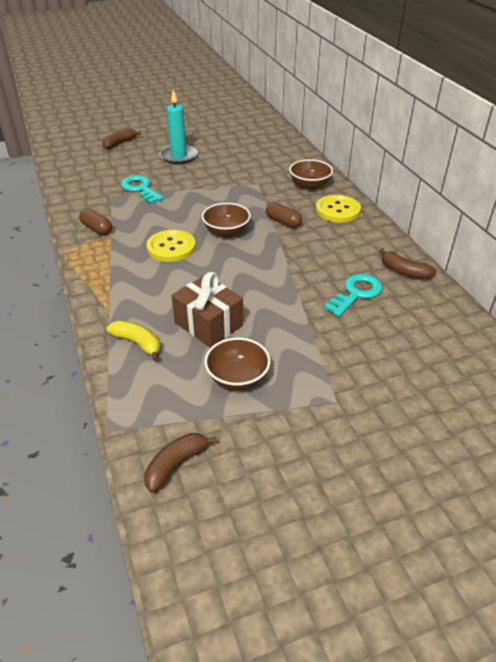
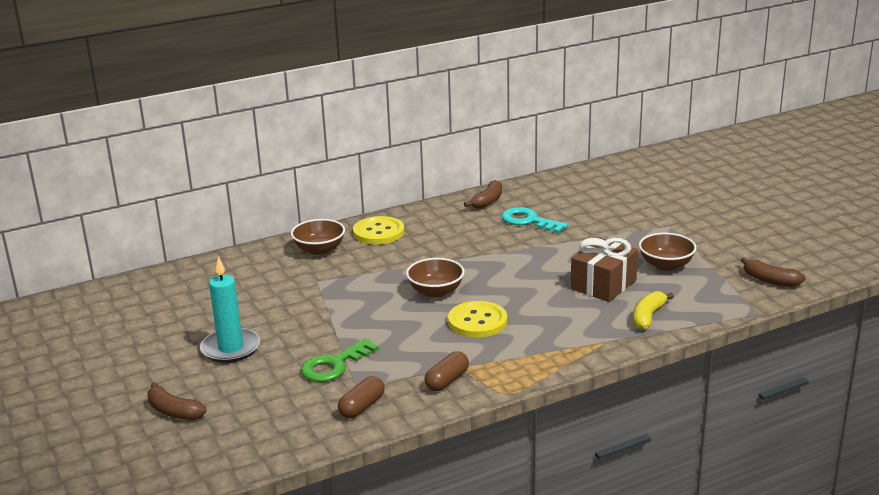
camera: 95 degrees left, 15 degrees down
turquoise key [121,175,164,204] -> green key [301,338,379,382]
brown capsule [266,202,302,228] -> brown capsule moved to [338,376,385,418]

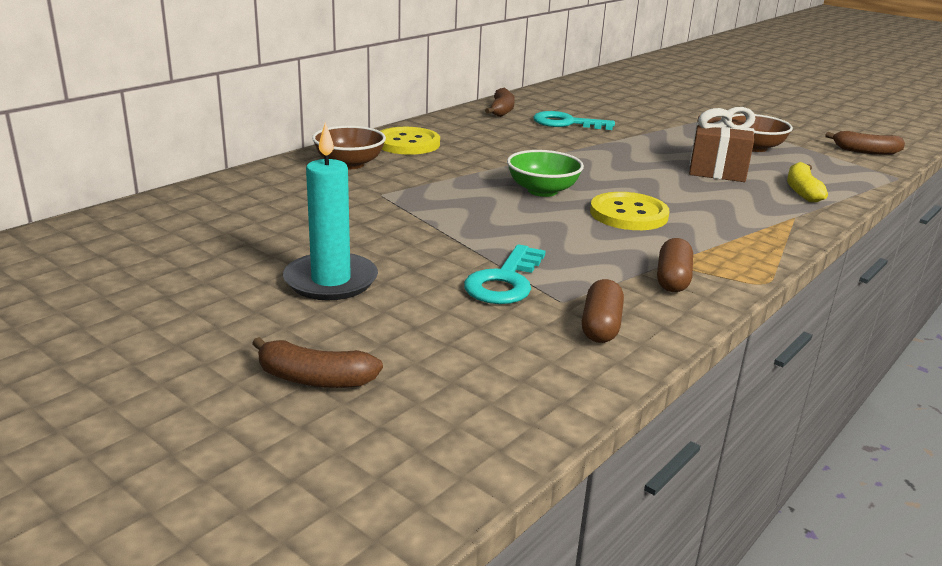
camera: 25 degrees left, 0 degrees up
green key [301,338,379,382] -> turquoise key [464,244,546,304]
brown bowl [406,258,465,298] -> green bowl [507,150,584,197]

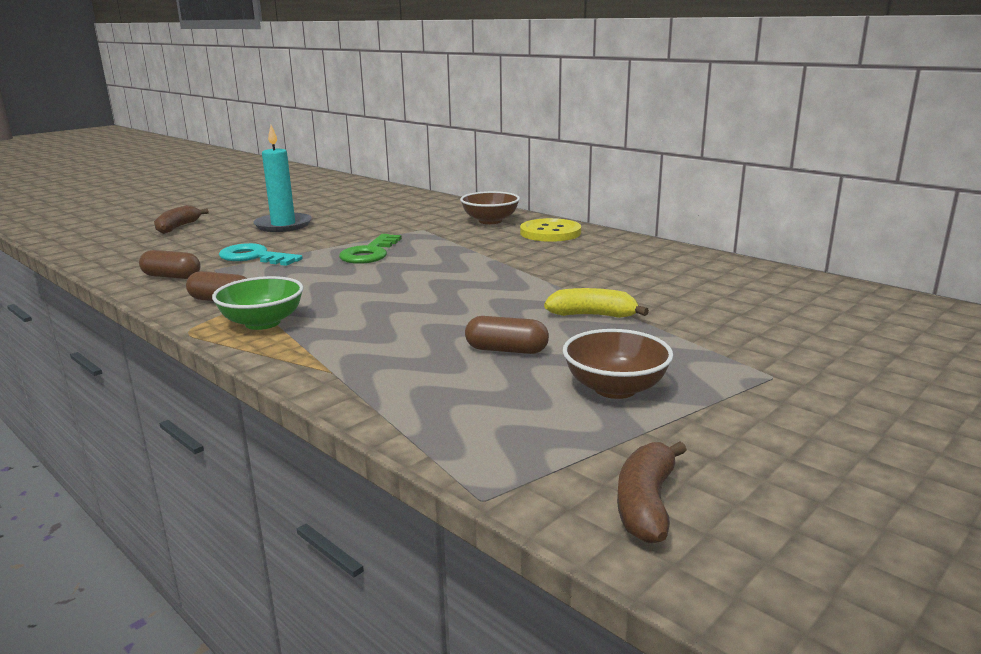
camera: 95 degrees right, 5 degrees down
brown banana [485,88,515,117] -> none
green bowl [507,150,584,197] -> green bowl moved to [212,276,304,330]
turquoise key [533,111,615,130] -> none
yellow button [590,192,670,230] -> none
brown gift [689,107,755,182] -> brown capsule [465,316,549,354]
yellow banana [787,162,828,202] -> yellow banana moved to [544,288,649,318]
none -> green key [339,234,402,264]

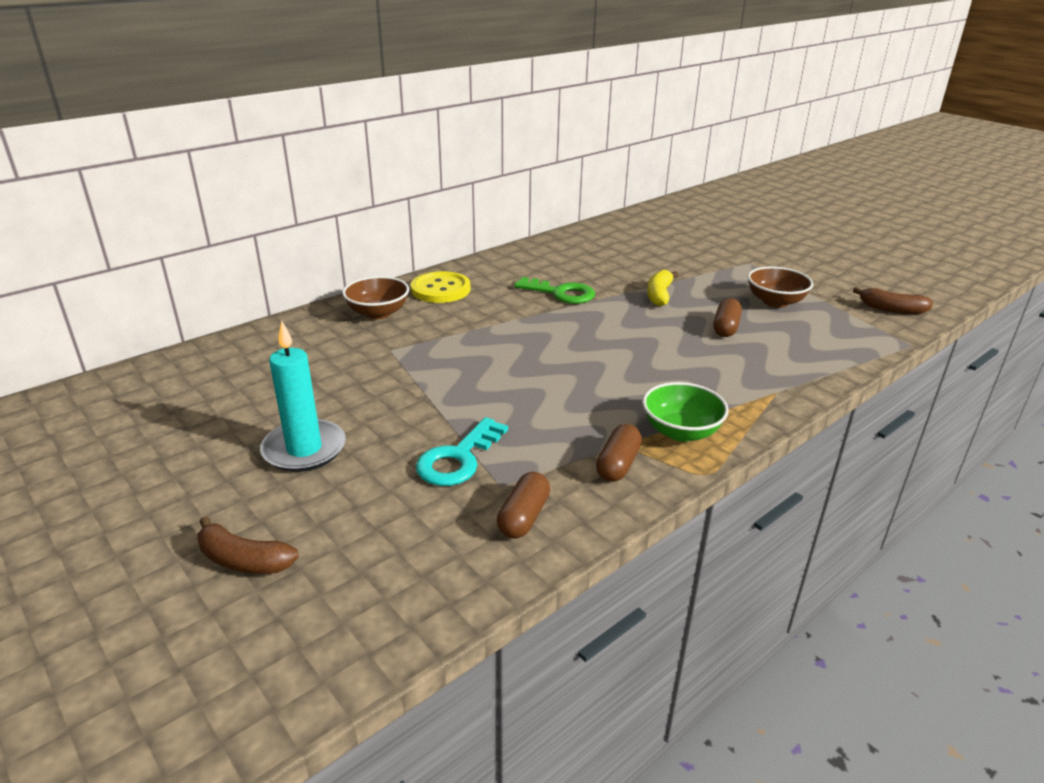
camera: 85 degrees left, 10 degrees up
green key [339,234,402,264] -> green key moved to [514,277,595,304]

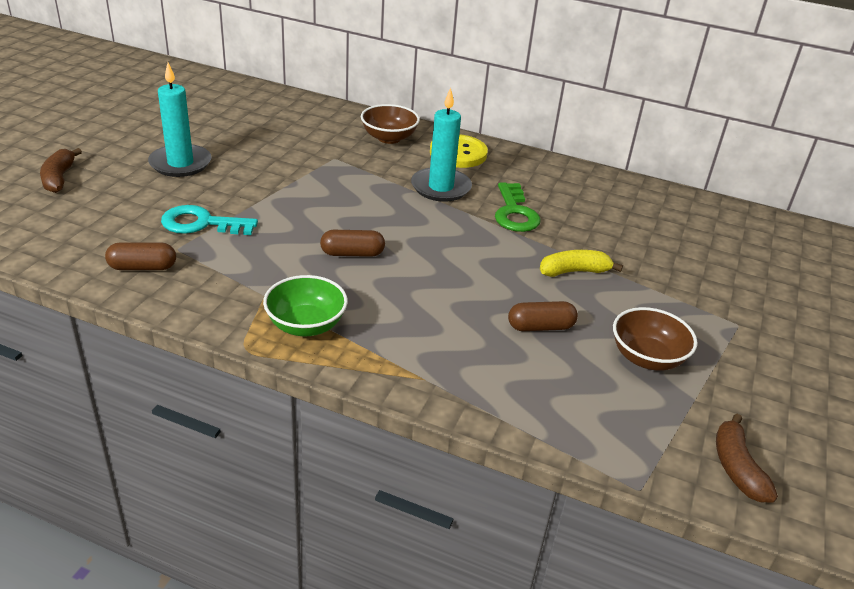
camera: 60 degrees right, 5 degrees up
brown capsule [596,424,642,482] -> brown capsule moved to [320,230,385,257]
none -> turquoise candle [411,87,472,202]

